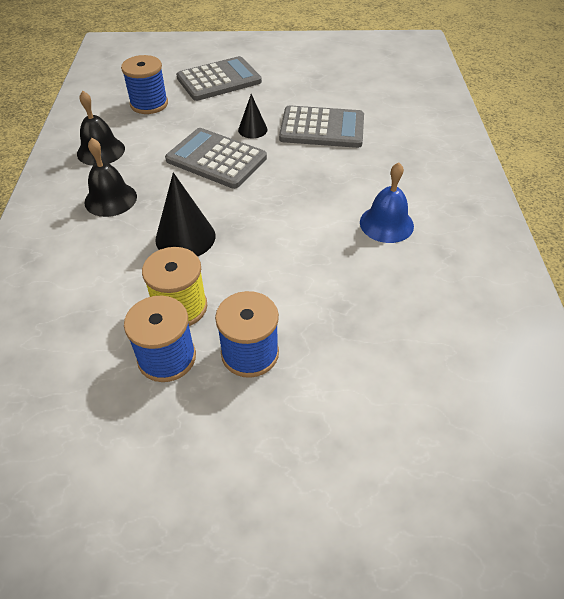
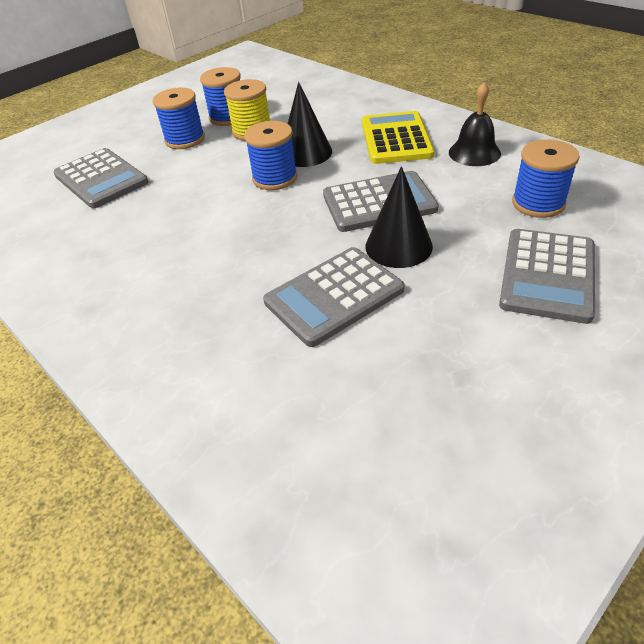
camera: 140 degrees right, 5 degrees down
black bell [84,138,137,217] -> yellow calculator [362,111,434,164]
black cone [238,94,267,138] -> black cone [365,166,433,268], size x1.67
blue bell [360,162,414,243] -> none
none -> grey calculator [53,148,148,208]
none -> blue spool [244,121,298,190]

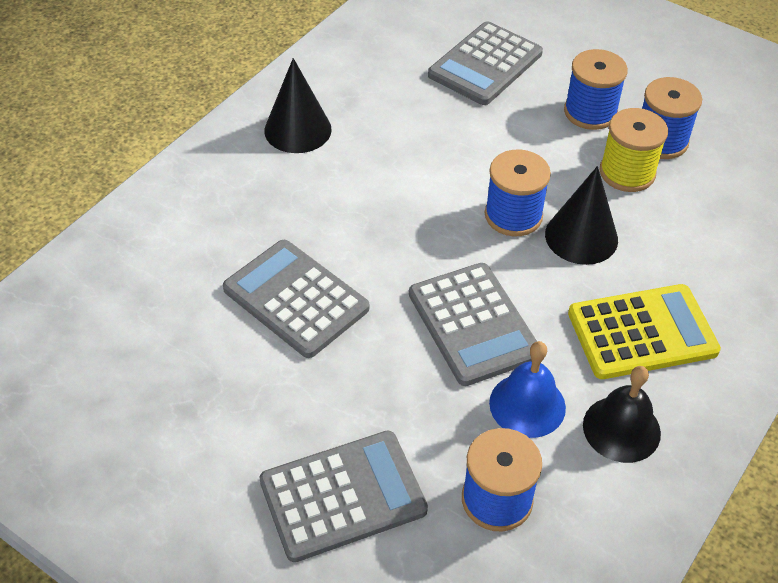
camera: 75 degrees right, 5 degrees up
black cone [365,166,433,268] -> black cone moved to [264,58,332,153]
grey calculator [499,229,595,324] -> grey calculator turned 150 degrees clockwise [260,431,428,562]
none -> blue bell [489,341,566,438]

